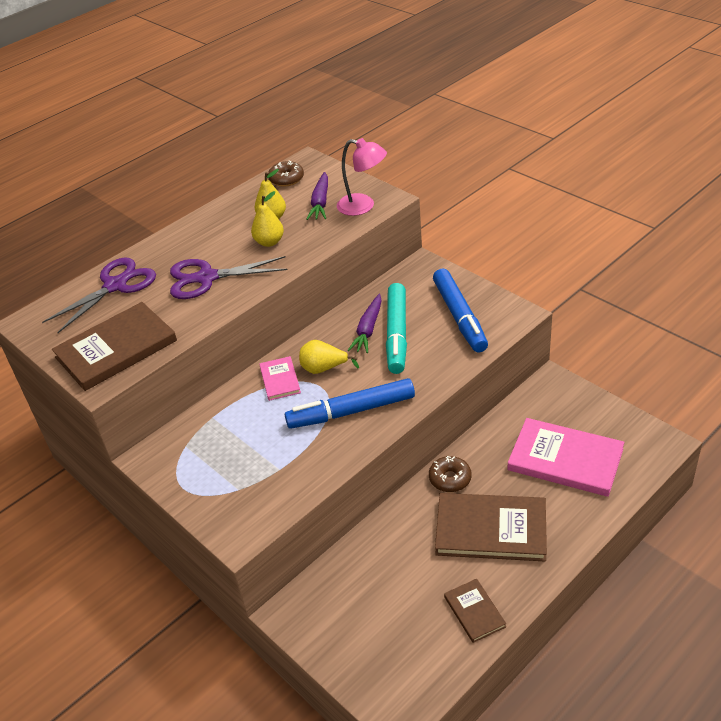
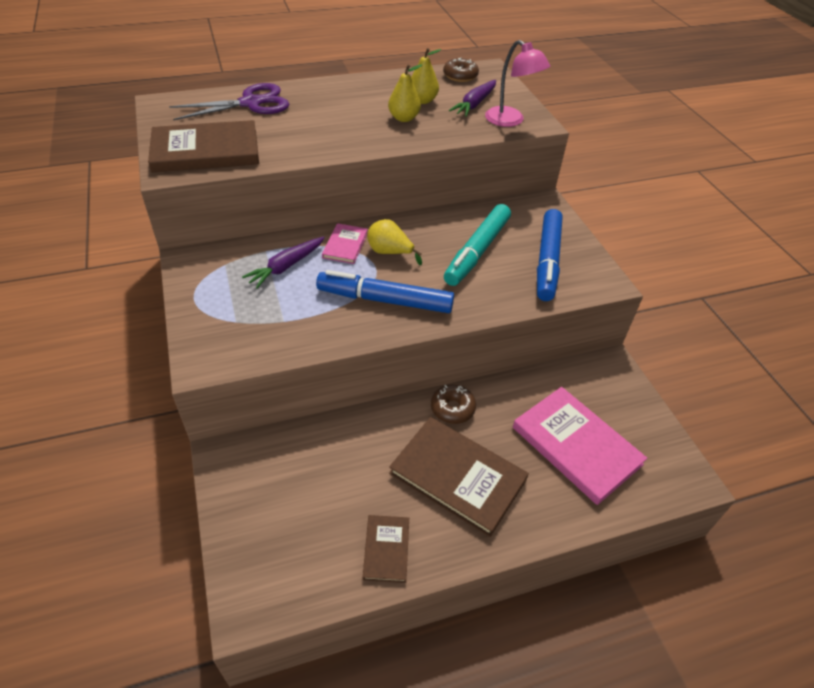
camera: 20 degrees right, 5 degrees up
purple scissors [170,256,287,299] -> none
purple carrot [347,294,382,353] -> purple carrot moved to [242,237,325,288]

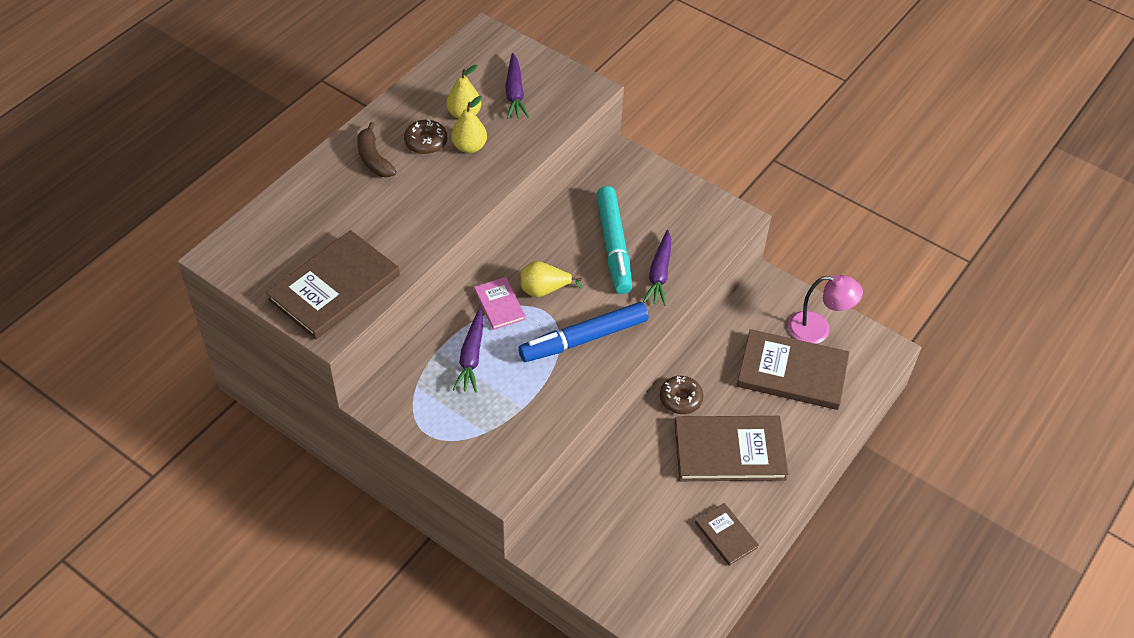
camera: 35 degrees left, 5 degrees up
purple scissors [169,83,289,120] -> none
brown donut [443,57,479,82] -> brown donut moved to [404,119,447,154]
pink lamp [485,40,550,127] -> pink lamp moved to [788,275,863,344]
pink book [513,387,647,505] -> brown book [737,329,849,410]
blue marker [537,209,563,301] -> none
none -> brown banana [357,122,397,177]
none -> purple carrot [643,230,671,306]

